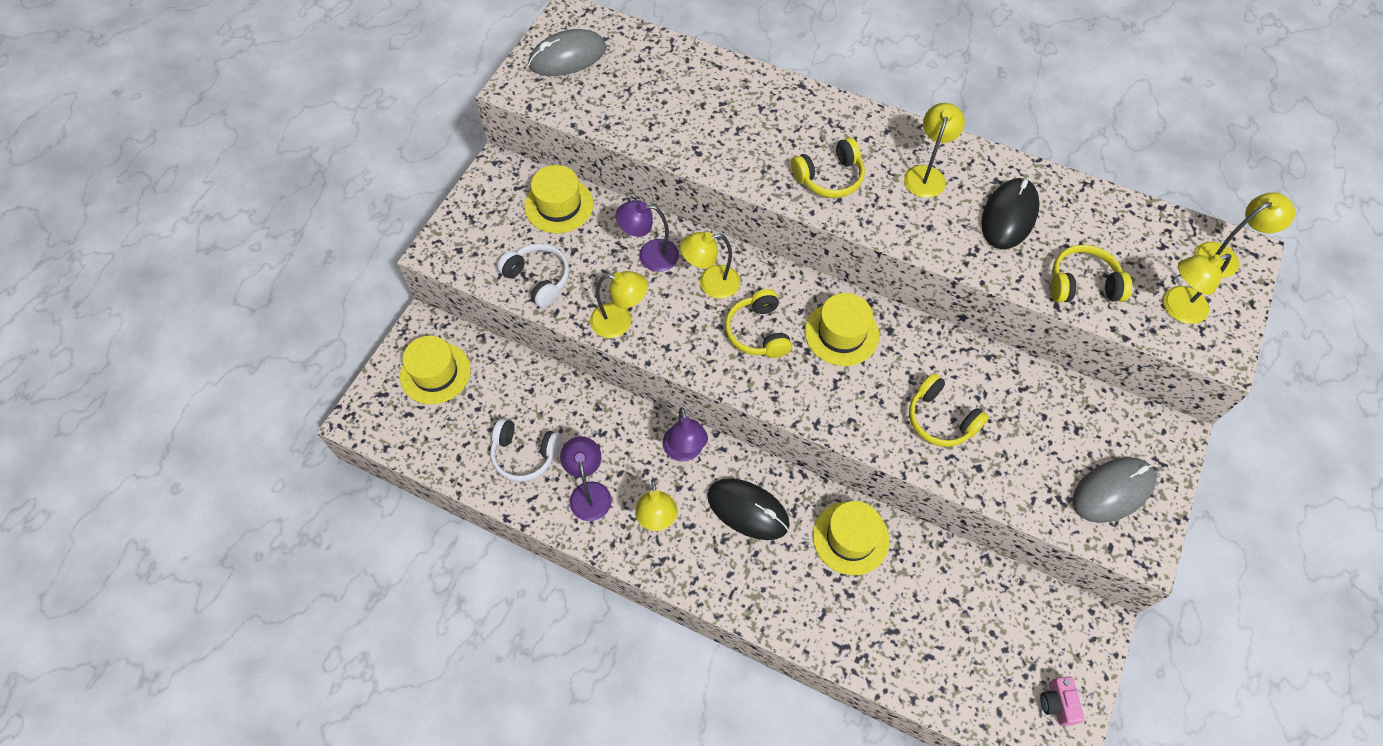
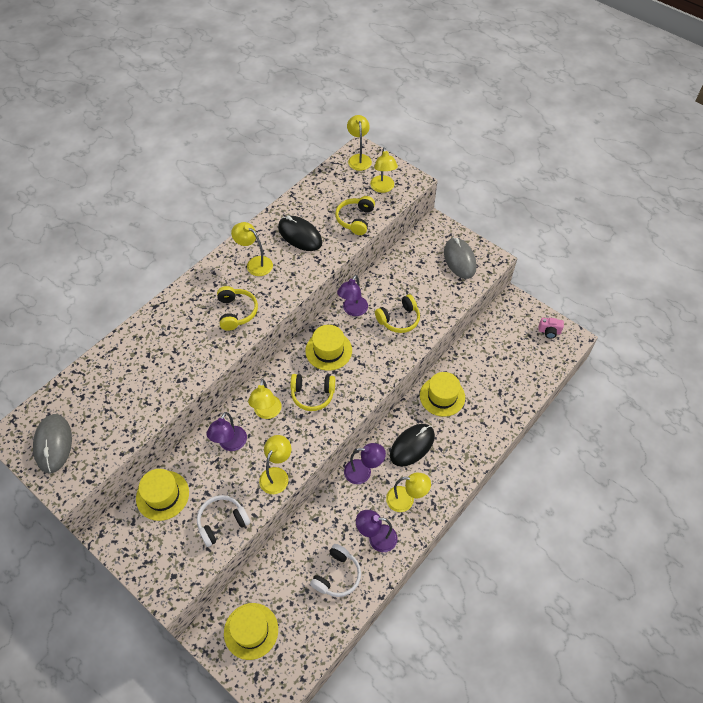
camera: 75 degrees left, 5 degrees down
none -> purple lamp [337,275,368,316]

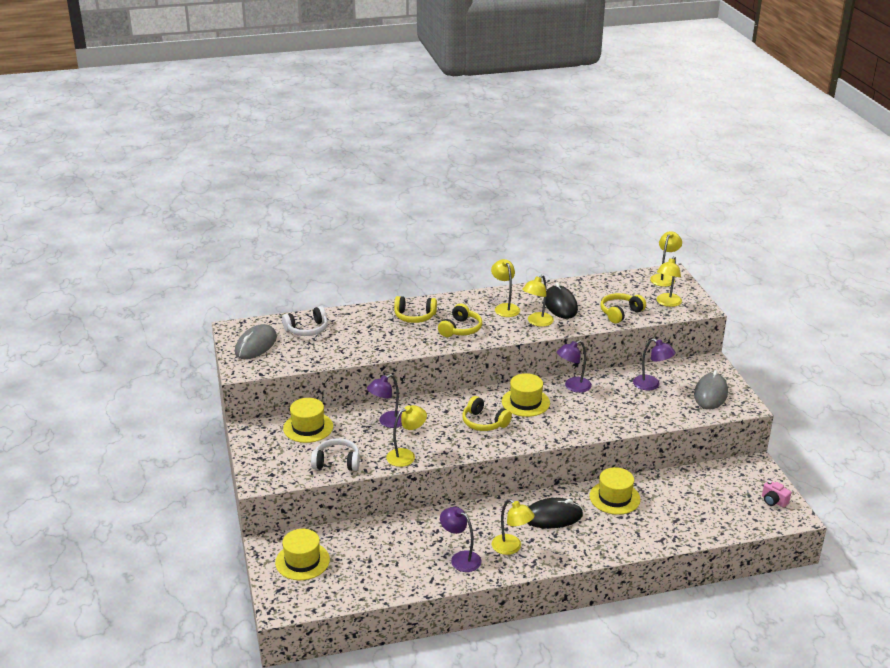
camera: 35 degrees right, 25 degrees down
yellow lamp [248,379,281,419] -> yellow lamp moved to [522,275,554,327]
white headphones [310,544,361,597] -> white headphones moved to [282,306,328,336]
purple lamp [344,443,386,484] -> purple lamp moved to [633,339,676,390]
yellow headphones [375,294,420,333] -> yellow headphones moved to [394,296,437,323]

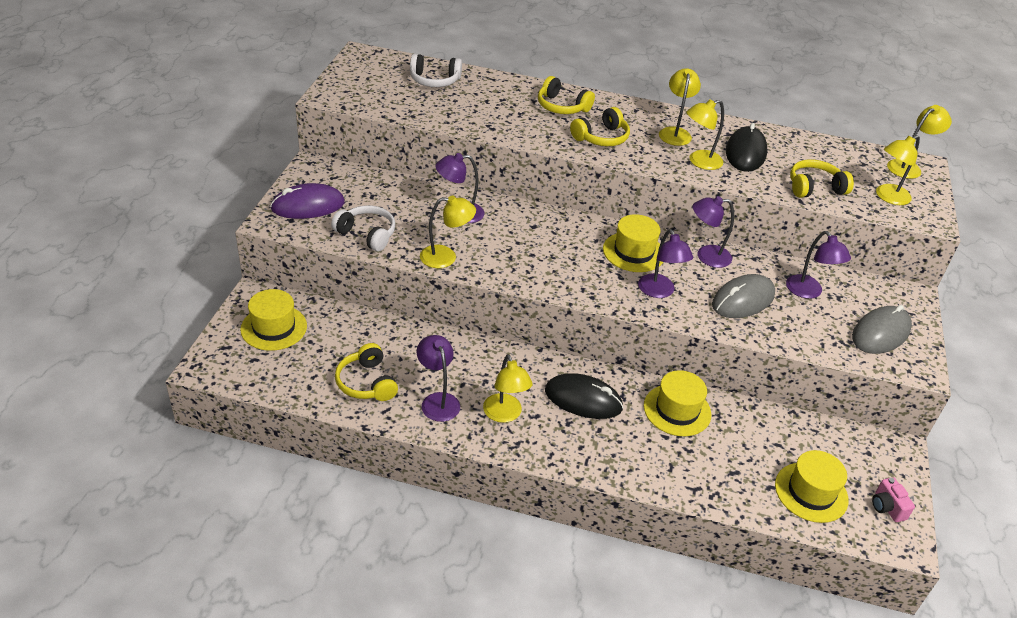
camera: 25 degrees right, 10 degrees up
grey mouse [235,324,277,359] -> grey mouse moved to [712,274,775,318]
yellow hat [283,398,333,443] -> yellow hat moved to [775,450,849,523]
yellow headphones [462,396,512,431] -> yellow headphones moved to [335,343,398,401]
none -> purple mouse [270,183,345,219]
none -> purple lamp [638,229,693,298]

